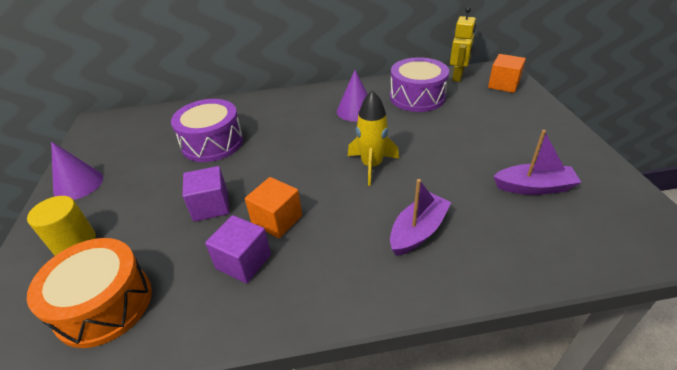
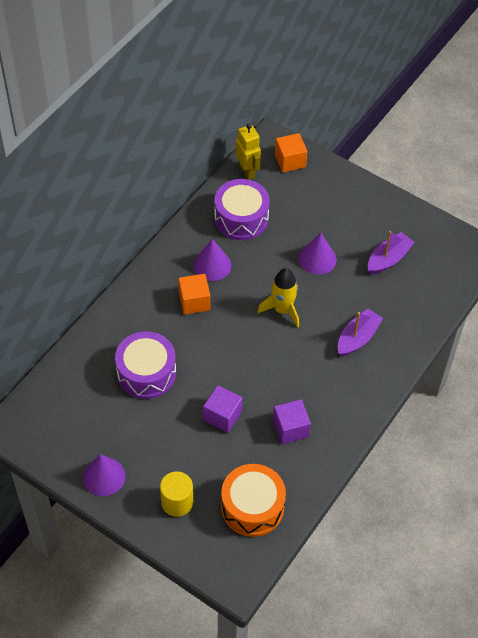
camera: 50 degrees left, 15 degrees up
orange cube [245,177,302,238] -> orange cube moved to [178,274,210,315]
purple boat [390,179,452,256] -> purple boat turned 45 degrees clockwise [338,309,383,356]
none -> purple cone [299,233,337,275]

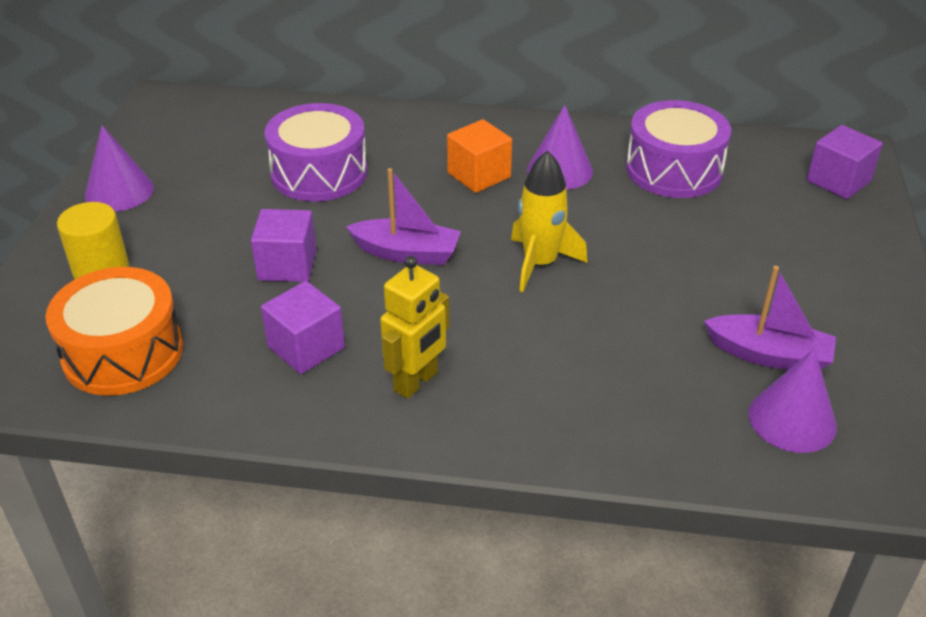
camera: 65 degrees right, 15 degrees down
yellow robot [235,123,261,180] -> yellow robot moved to [380,256,449,399]
orange cube [275,133,307,172] -> purple cube [807,125,883,199]
purple cone [299,233,337,275] -> purple cone moved to [749,348,837,453]
purple boat [338,309,383,356] -> purple boat moved to [346,168,461,265]

